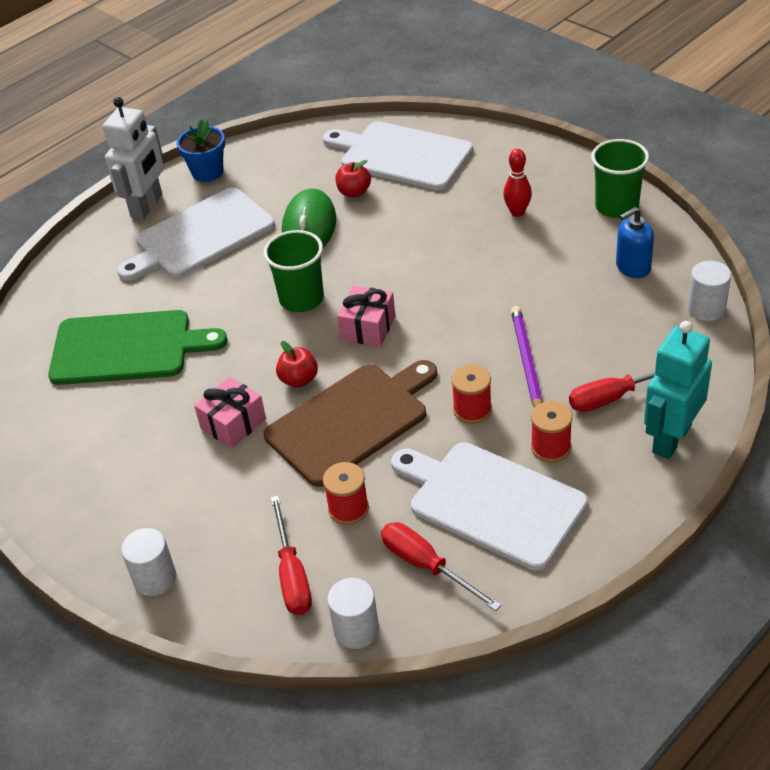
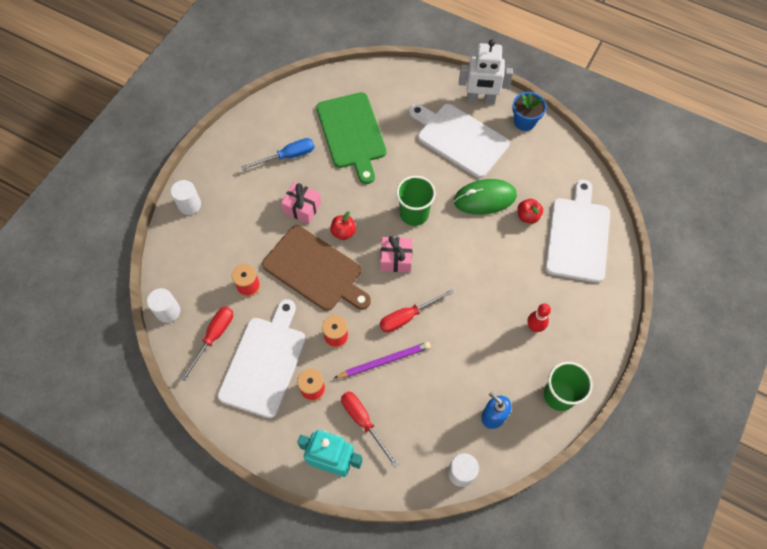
camera: 70 degrees right, 20 degrees up
red screwdriver [270,496,312,615] -> red screwdriver moved to [380,289,455,333]
none -> blue screwdriver [241,138,315,170]

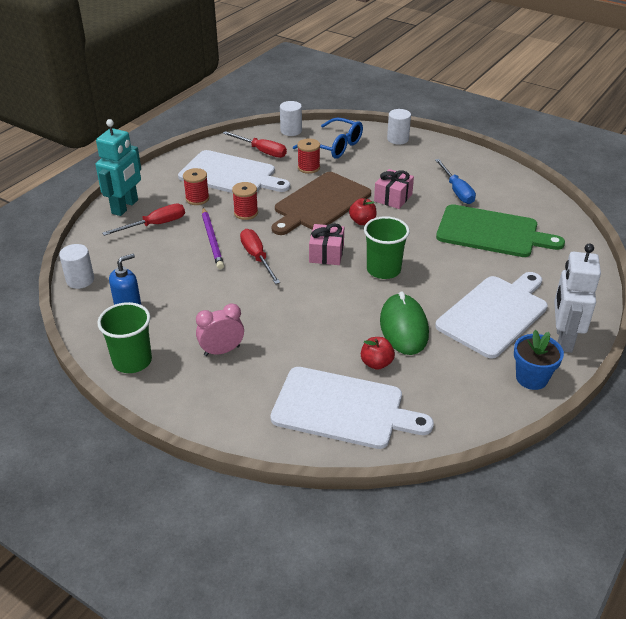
camera: 95 degrees right, 25 degrees down
green cutting board [316,92,387,184] -> green cutting board turned 150 degrees counterclockwise [436,204,565,257]
red bowling pin [527,303,551,332] -> pink clock [196,303,244,356]
none -> blue glasses [293,117,363,159]

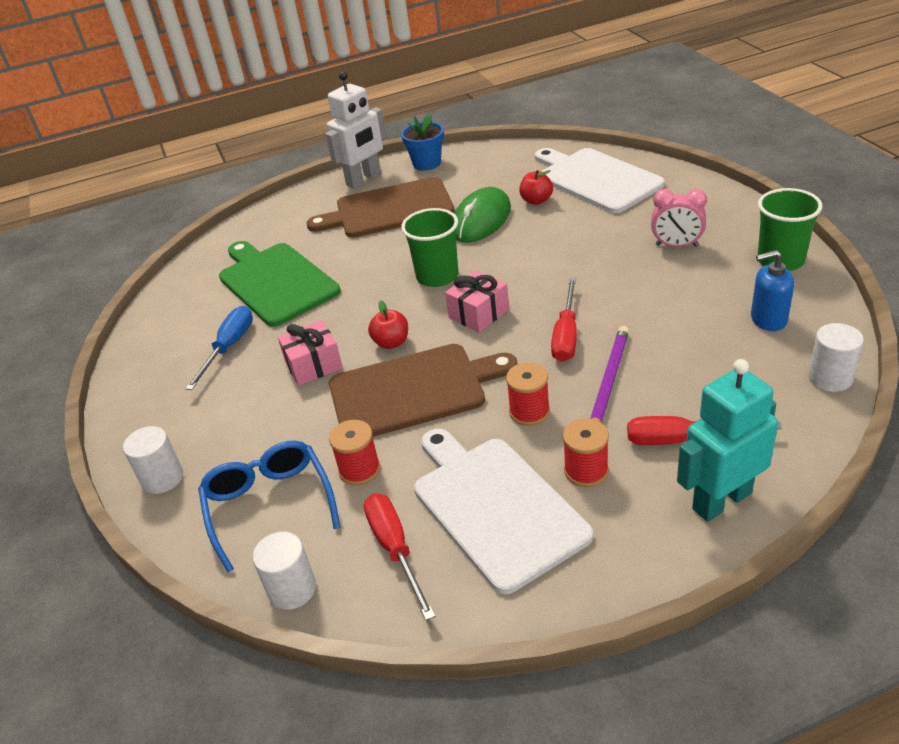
camera: 140 degrees left, 0 degrees up
white cutting board [435,272,548,358] -> brown cutting board [307,177,455,238]

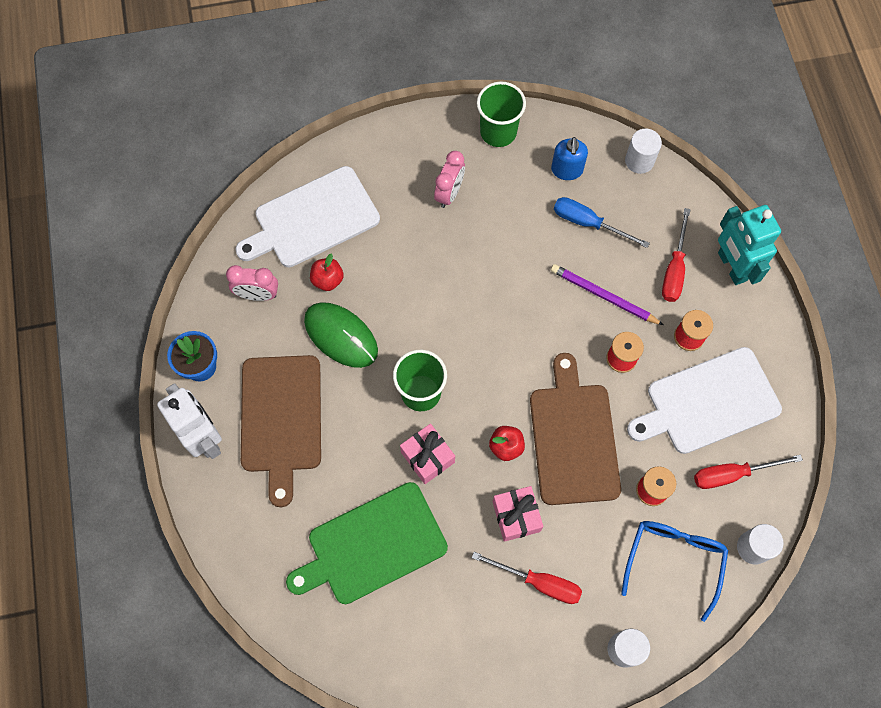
camera: 85 degrees left, 30 degrees up
blue screwdriver [185,306,253,390] -> blue screwdriver moved to [554,197,650,248]
blue glasses [198,441,340,572] -> blue glasses turned 120 degrees clockwise [621,521,728,622]
pink gift [445,270,509,333] -> pink gift moved to [400,424,455,484]
red screwdriver [551,278,577,362] -> red screwdriver moved to [472,552,582,604]
none -> pink clock [226,265,278,301]

